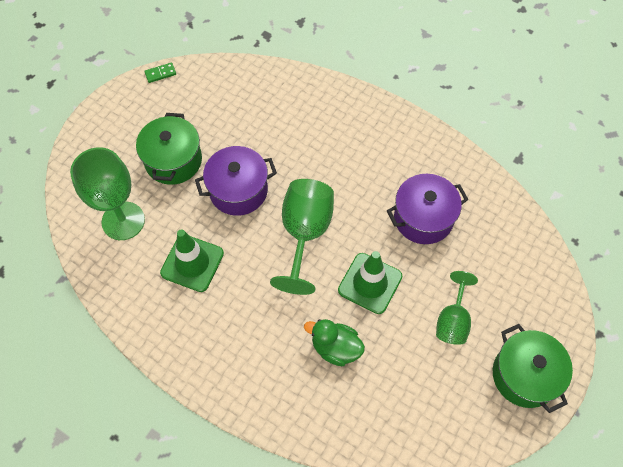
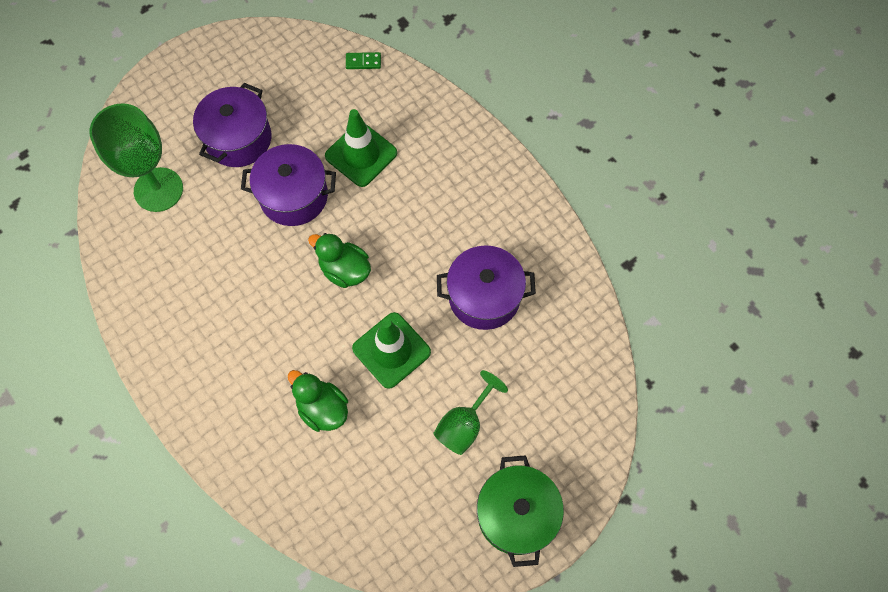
camera: 20 degrees right, 5 degrees up
green pot [136,113,202,185] -> purple pot [193,83,271,167]
green domino [144,63,176,83] -> green domino moved to [346,52,381,69]
green traffic cone [160,229,224,292] -> green traffic cone moved to [325,109,397,187]
green goblet [270,179,334,295] -> green duck [308,233,371,288]

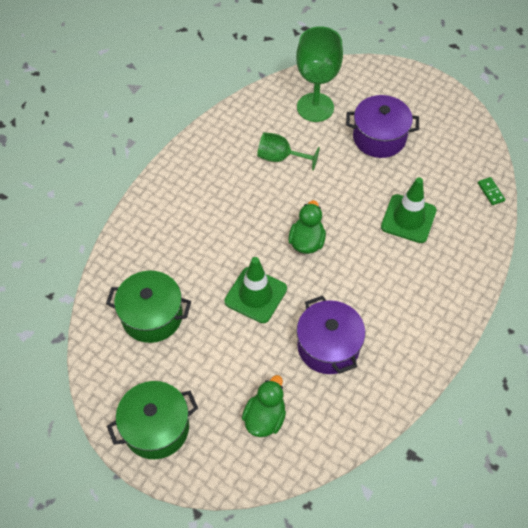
camera: 70 degrees right, 10 degrees down
purple pot [241,144,336,226] -> none
green duck [288,370,348,432] -> green duck moved to [242,375,286,437]
green goblet [433,370,508,455] -> green goblet moved to [257,132,320,171]
none -> green pot [106,271,191,343]

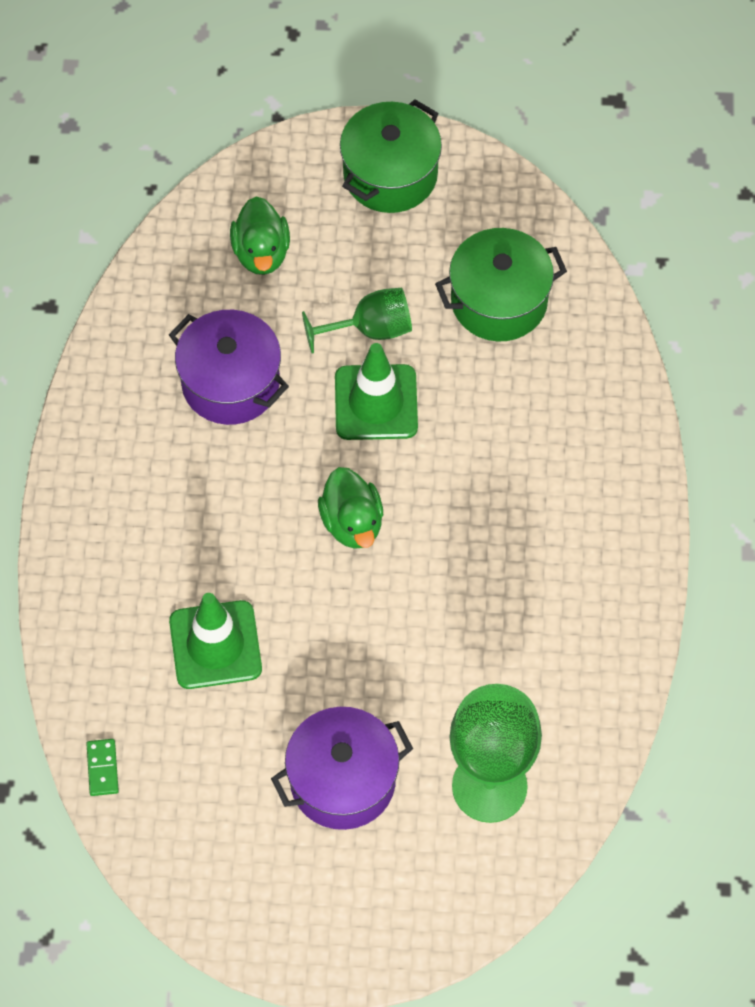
camera: 150 degrees right, 5 degrees up
green goblet [257,132,320,171] -> green goblet moved to [302,288,412,353]
green domino [478,177,506,205] -> green domino turned 45 degrees clockwise [86,739,119,796]

